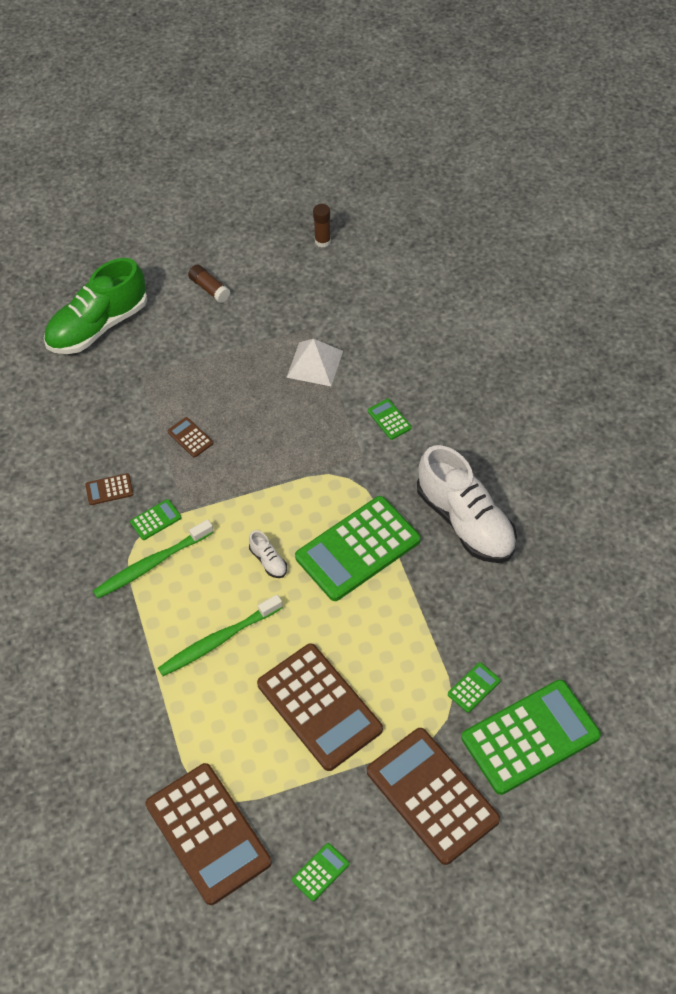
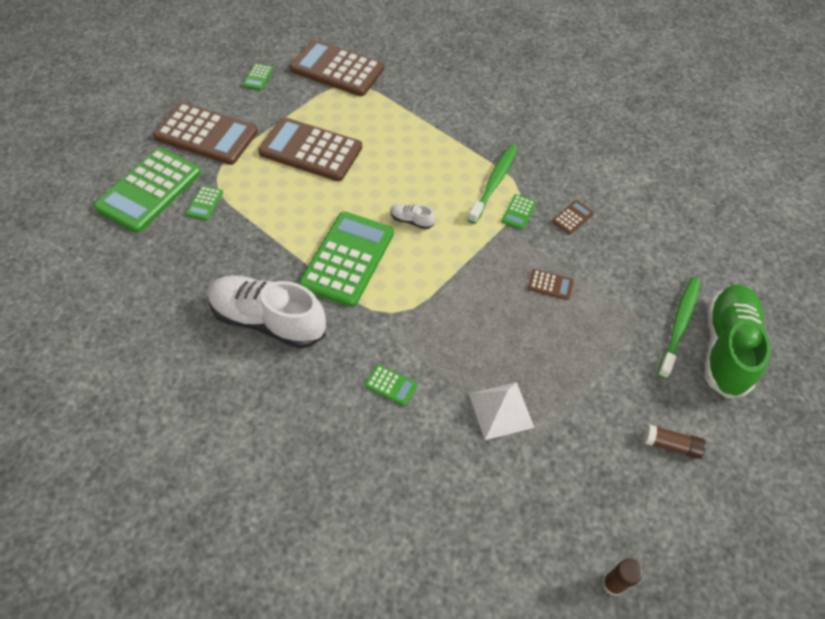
camera: 145 degrees right, 0 degrees up
green toothbrush [158,595,283,676] -> green toothbrush moved to [657,277,700,379]

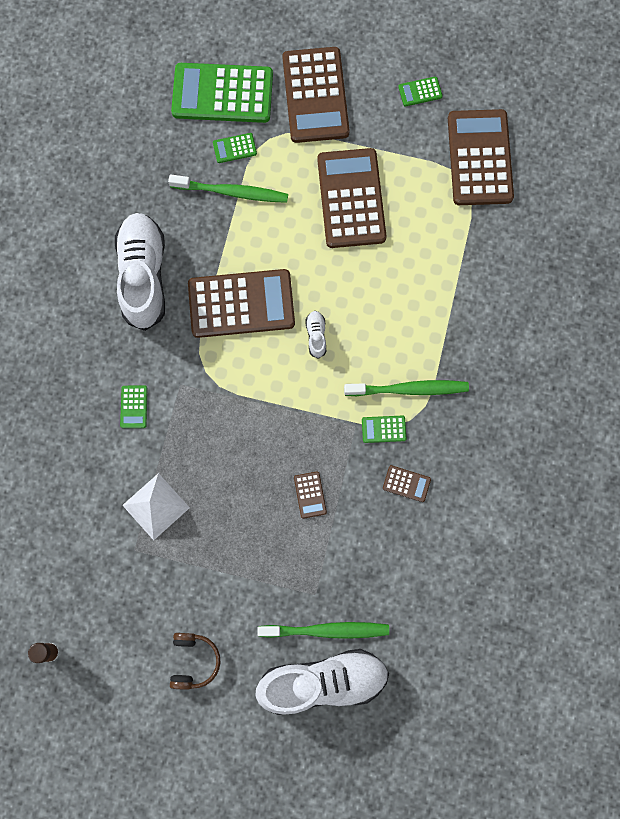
camera: 65 degrees right, 20 degrees up
green calculator [299,211,394,307] -> brown calculator [188,269,295,338]
brown glue stick [644,424,706,459] -> brown headphones [170,633,220,690]
green shoe [705,285,771,399] -> white shoe [256,649,389,715]
none -> green toothbrush [168,174,288,203]

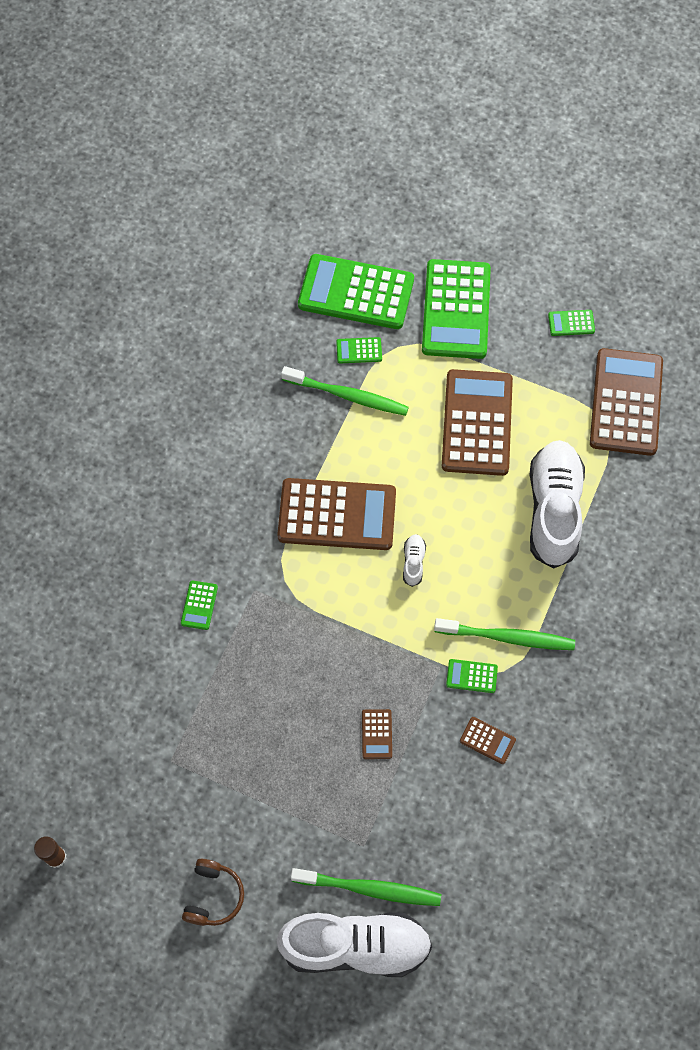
camera: 10 degrees right, 10 degrees down
white shoe [115,213,165,331] -> white shoe moved to [530,440,585,569]
white pyramid [122,473,190,540] -> none
brown calculator [282,47,350,143] -> green calculator [422,259,491,359]

